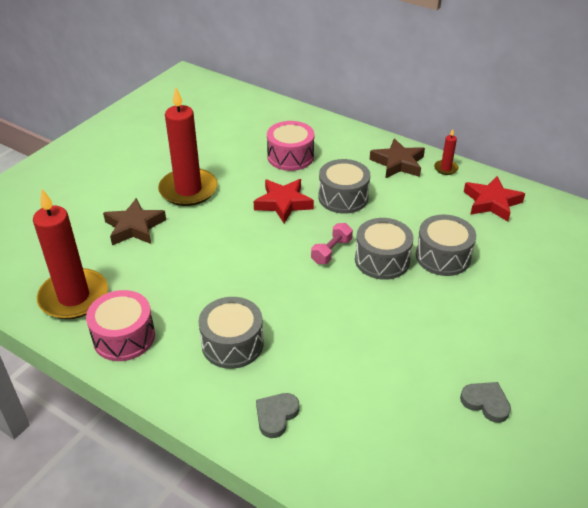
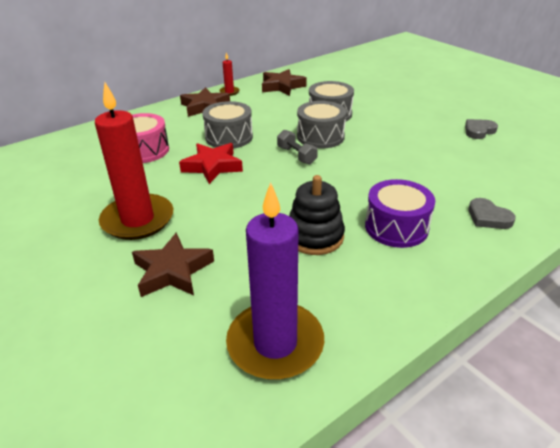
camera: 70 degrees left, 5 degrees down
red candle [33,189,108,319] -> purple candle [226,182,324,380]
pink drum [86,290,155,361] -> none
grey drum [198,297,264,369] -> purple drum [365,179,435,248]
pink dumbbell [311,223,353,264] -> grey dumbbell [277,130,318,165]
red star [464,176,525,221] -> brown star [262,69,307,96]
none -> black stacking toy [289,175,345,255]

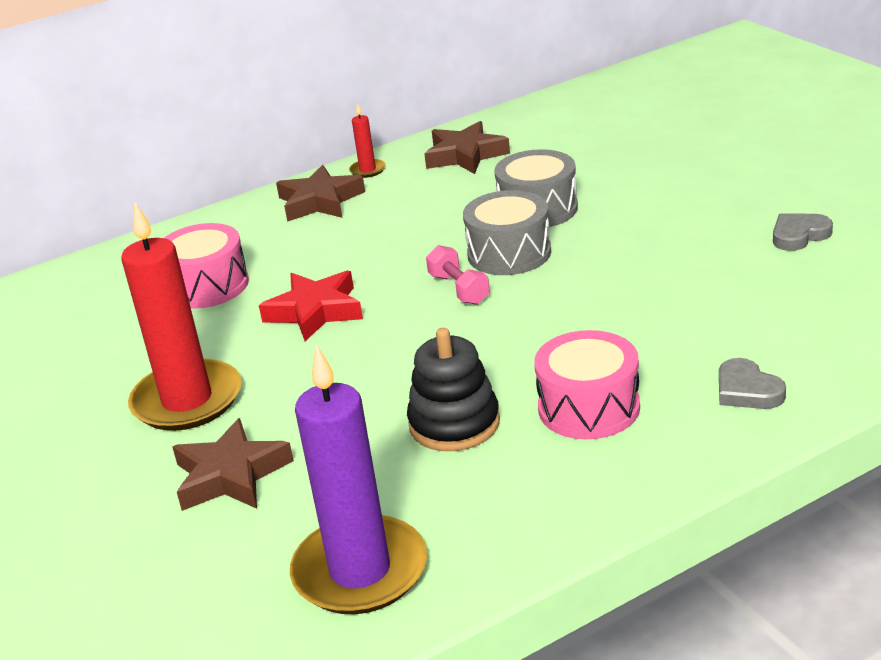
camera: 10 degrees right, 5 degrees down
grey drum [202,101,253,149] -> none
grey dumbbell [277,130,318,165] -> pink dumbbell [426,245,490,305]
purple drum [365,179,435,248] -> pink drum [534,330,640,439]

